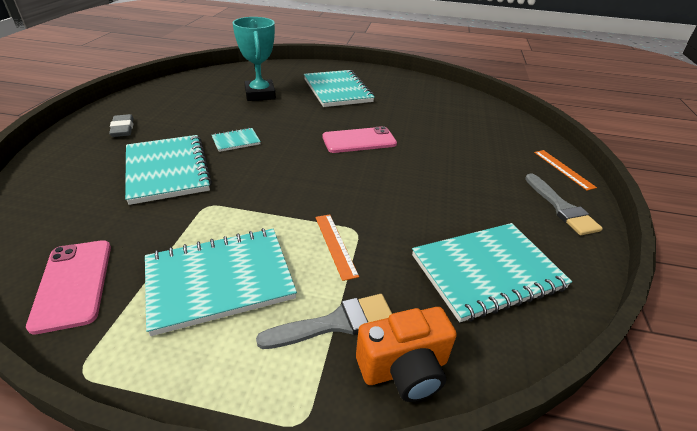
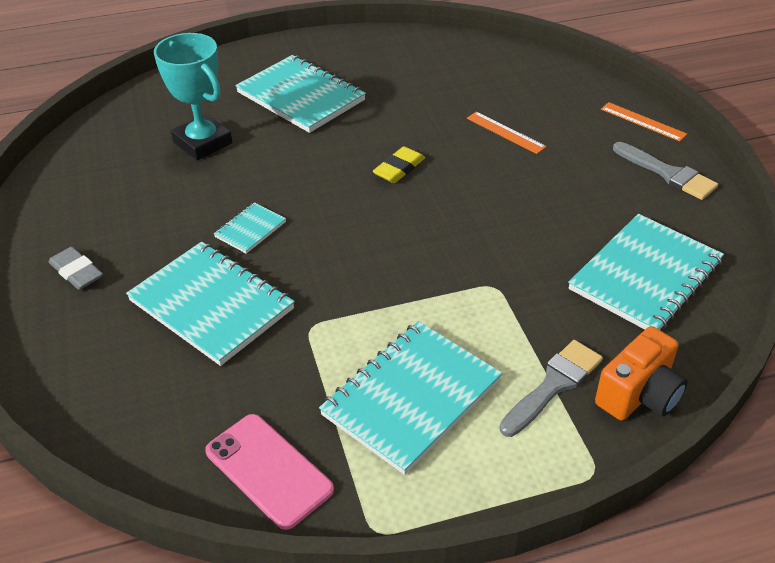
camera: 25 degrees left, 5 degrees up
orange ruler [315,214,359,281] -> orange ruler moved to [467,112,546,154]
pink phone [322,126,397,153] -> yellow eraser [373,146,425,183]

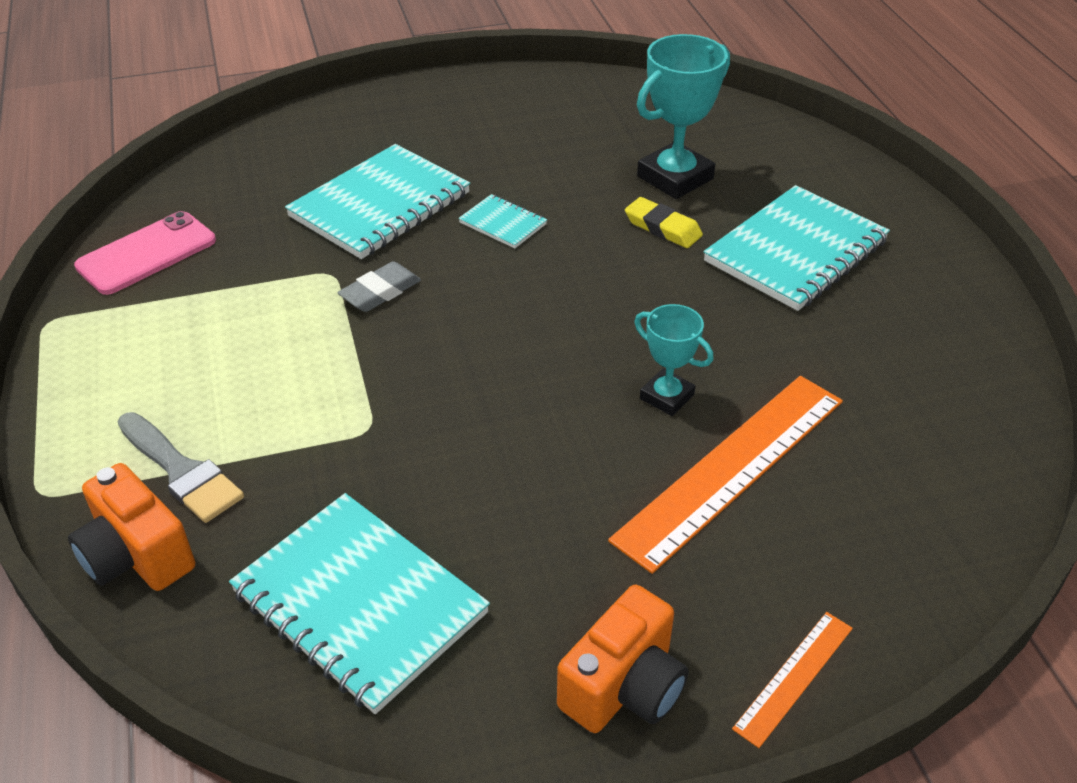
camera: 90 degrees right, 0 degrees up
grey eraser [48,247,103,290] -> grey eraser moved to [337,261,421,312]
turquoise notebook [319,321,503,475] -> none
yellow eraser [373,146,425,183] -> yellow eraser moved to [625,197,703,248]
orange ruler [467,112,546,154] -> orange ruler [608,376,843,574], size x2.06
grey brush [613,142,718,200] -> orange camera [557,585,689,733]
none -> turquoise trophy [634,304,714,416]

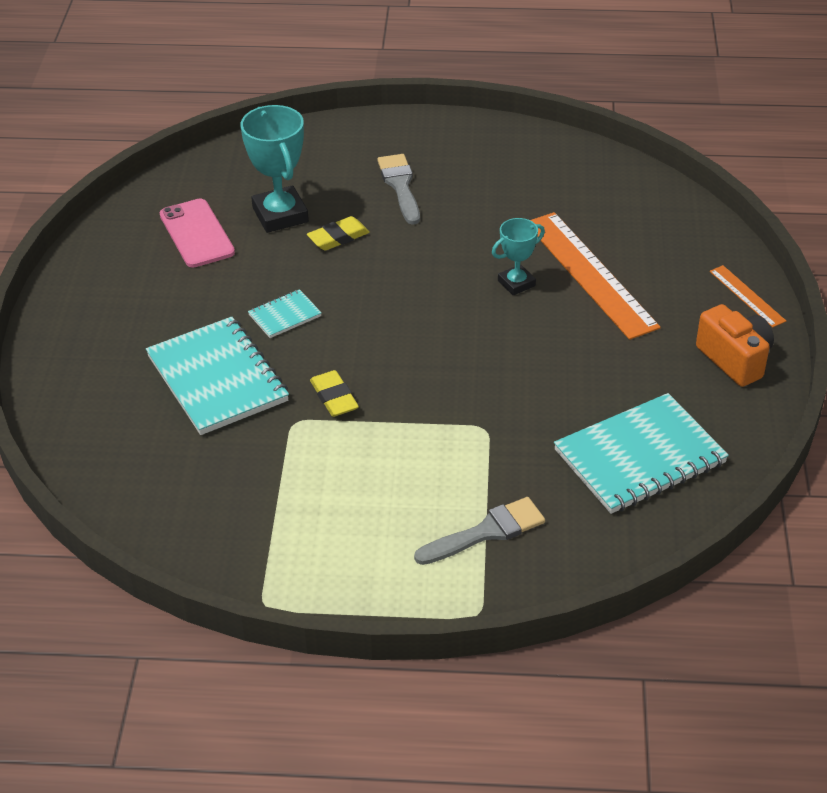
camera: 70 degrees left, 0 degrees up
orange camera [68,463,195,591] -> none
pink phone [74,211,216,295] -> pink phone moved to [160,199,235,268]
grey eraser [337,261,421,312] -> yellow eraser [310,370,359,417]
turquoise notebook [703,185,890,311] -> grey brush [377,154,420,225]

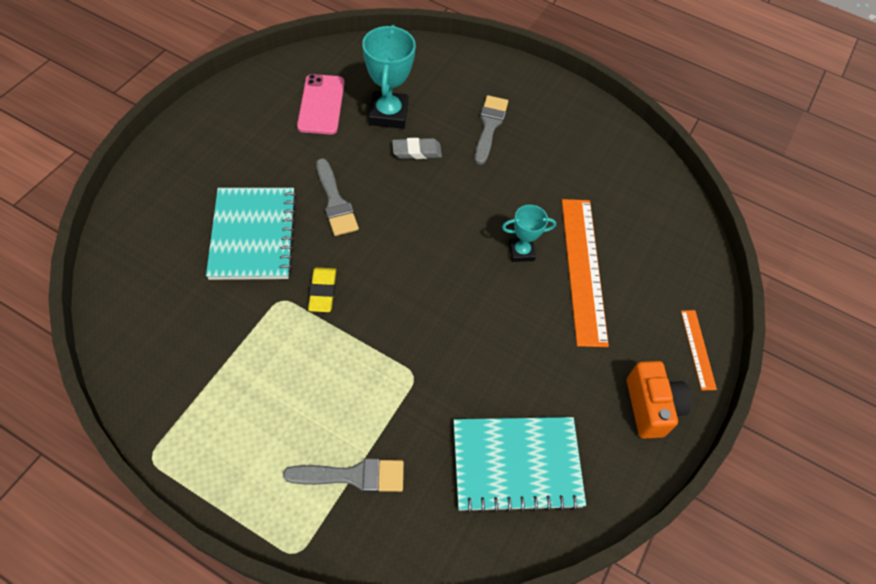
camera: 20 degrees right, 15 degrees up
turquoise notebook [248,289,322,338] -> grey brush [316,158,359,236]
yellow eraser [307,216,370,251] -> grey eraser [392,138,442,159]

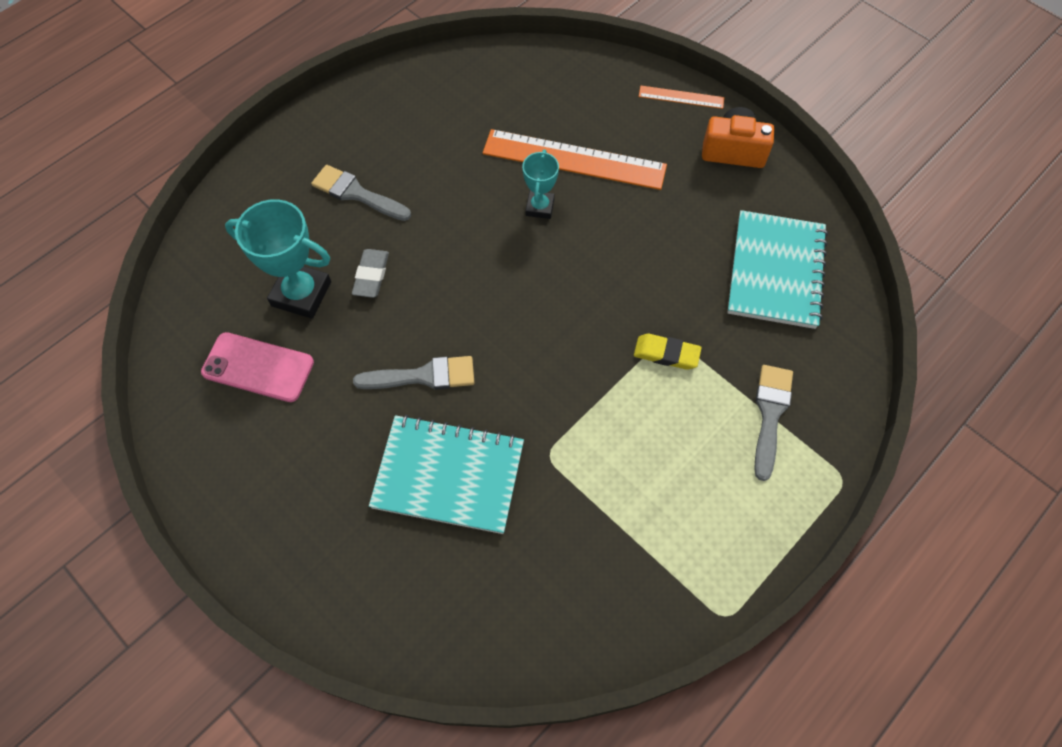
camera: 70 degrees left, 5 degrees up
yellow eraser [308,267,336,312] -> yellow eraser moved to [634,334,702,370]

